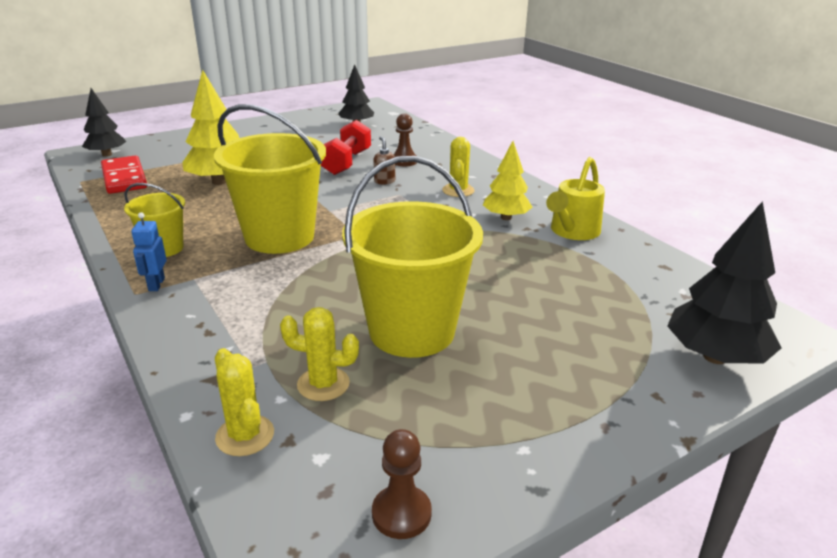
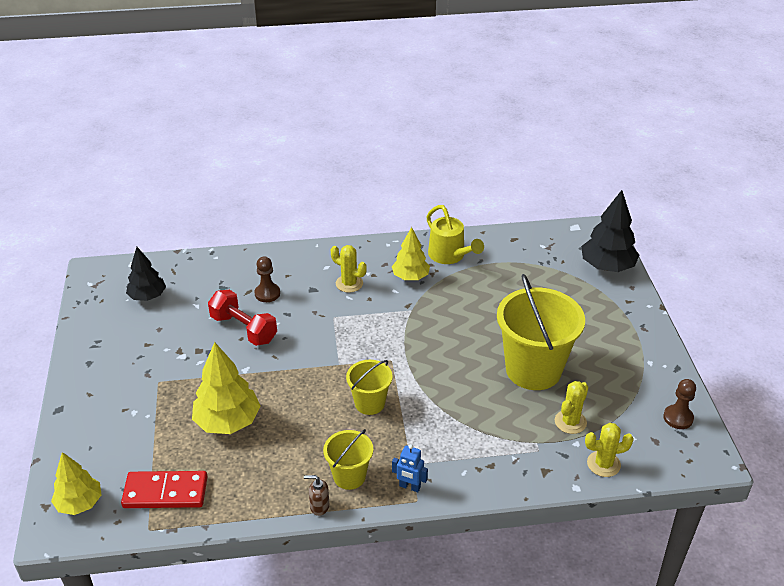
camera: 65 degrees left, 10 degrees up
black tree [82,88,126,157] -> yellow tree [51,452,102,515]
yellow bucket [214,104,326,254] -> yellow bucket [346,360,393,415], size x0.52
brown soap dispenser [374,136,395,185] -> brown soap dispenser moved to [304,475,329,516]

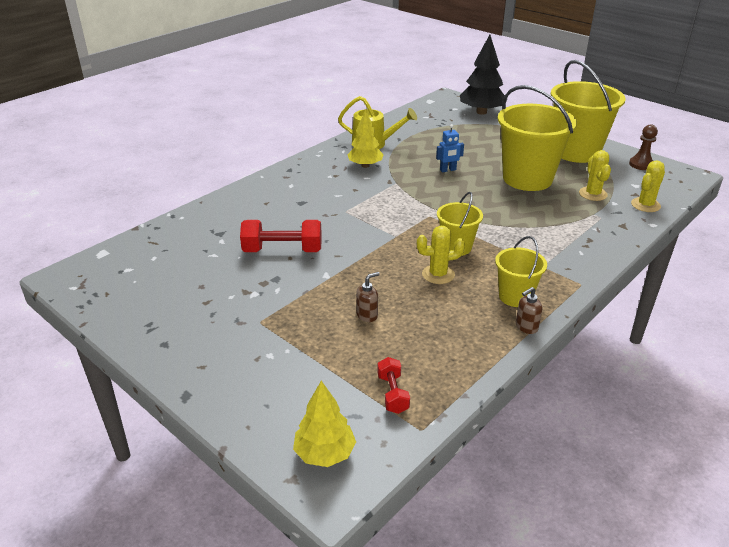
camera: 40 degrees left, 5 degrees down
red domino [121,471,208,508] -> red dumbbell [377,357,410,414]
black tree [126,247,166,301] -> none
yellow tree [192,342,261,434] -> brown soap dispenser [356,272,380,322]
brown pawn [254,256,280,302] -> none
yellow cactus [331,245,367,293] -> yellow cactus moved to [417,226,465,284]
blue robot [392,444,428,492] -> blue robot moved to [436,124,464,172]
none -> yellow bucket [551,60,626,163]

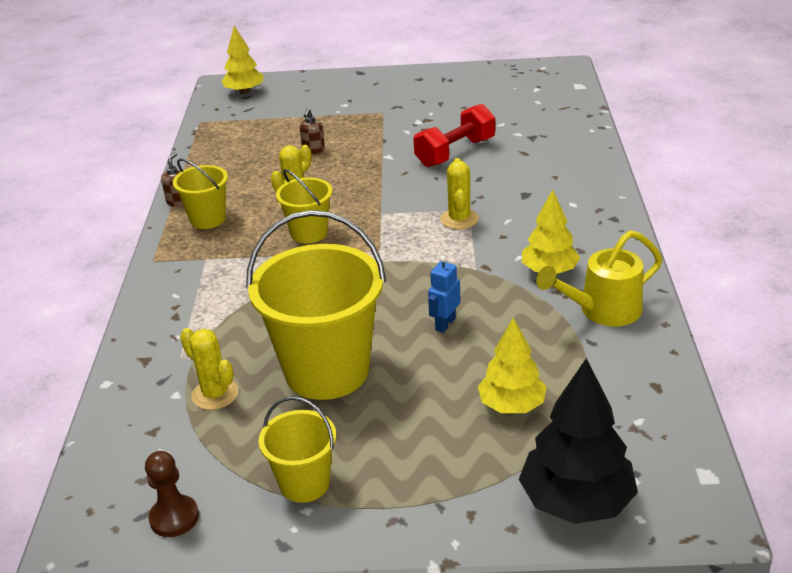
camera: 140 degrees right, 0 degrees up
red dumbbell [377,357,410,414] -> none
yellow bucket [551,60,626,163] -> yellow bucket [259,396,336,503], size x0.52
yellow cactus [631,160,665,212] -> yellow cactus moved to [441,158,479,229]
none -> yellow tree [478,318,547,413]

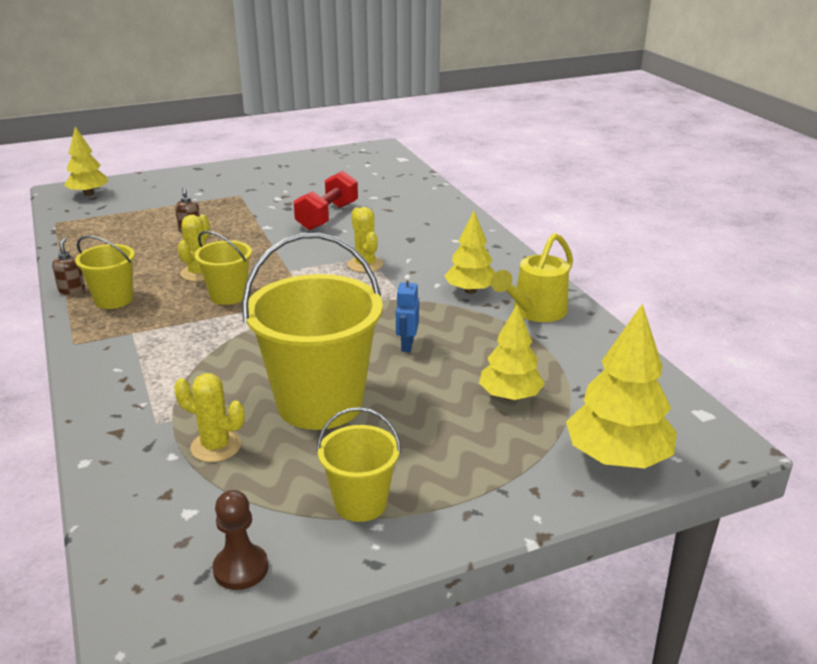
camera: 25 degrees left, 5 degrees down
black tree [519,358,638,524] -> yellow tree [566,304,677,468]

